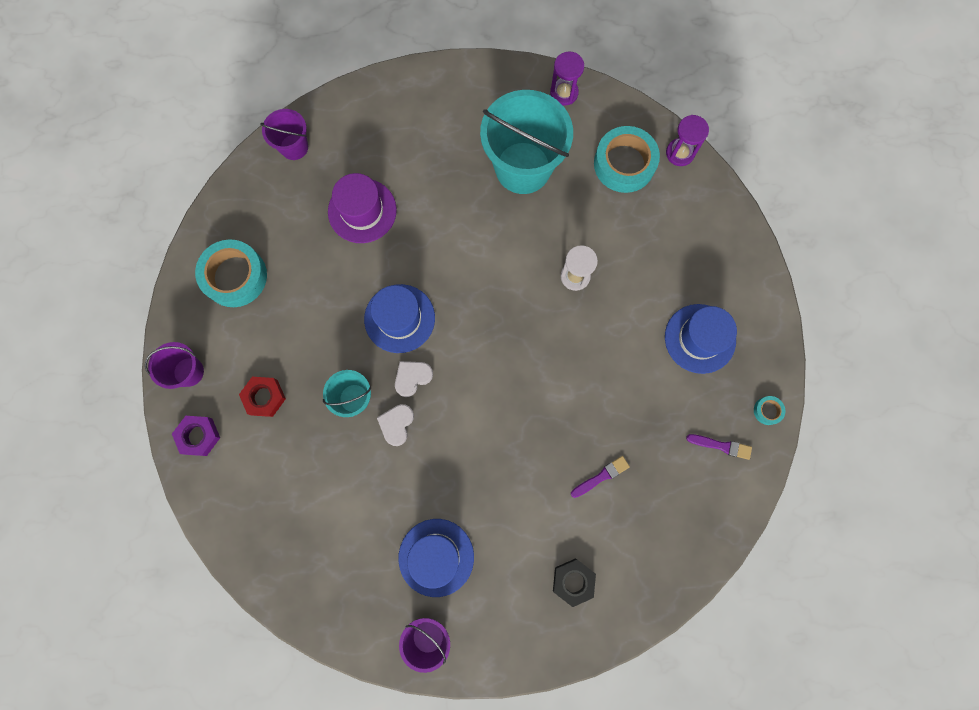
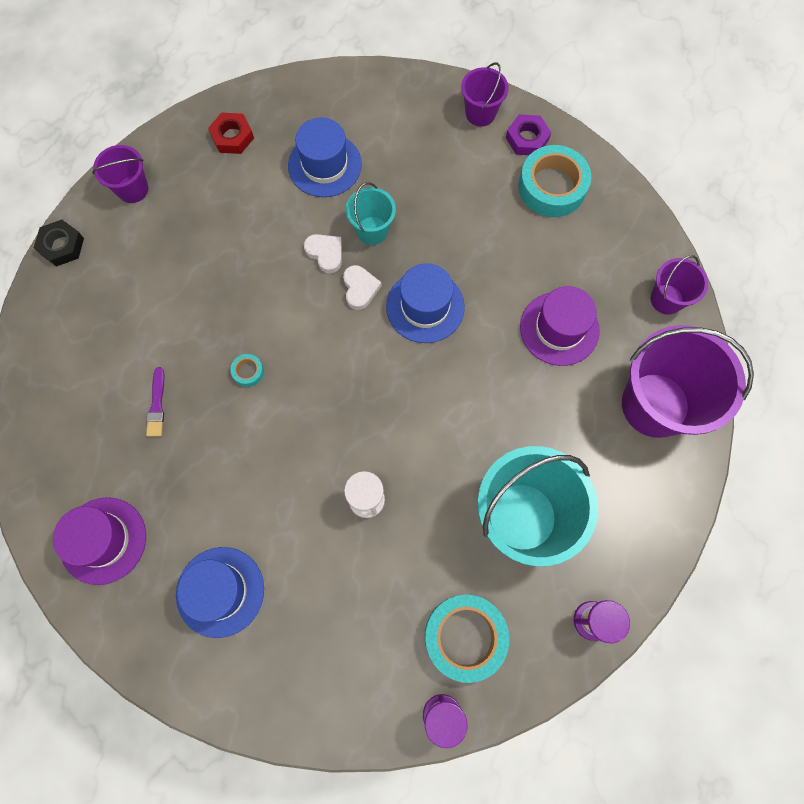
camera: 120 degrees right, 5 degrees down
purple nut [172,416,220,456] -> purple nut moved to [506,114,551,155]
red nut [239,377,286,417] -> red nut moved to [208,113,254,154]
blue hat [398,519,474,597] -> blue hat moved to [288,117,362,197]
black nut [553,558,596,607] -> black nut moved to [34,220,84,267]
purple brush [686,434,752,460] -> purple hat [53,497,146,585]
turquoise tape [754,396,785,425] -> turquoise tape moved to [231,354,264,387]
none -> purple bucket [622,325,754,438]

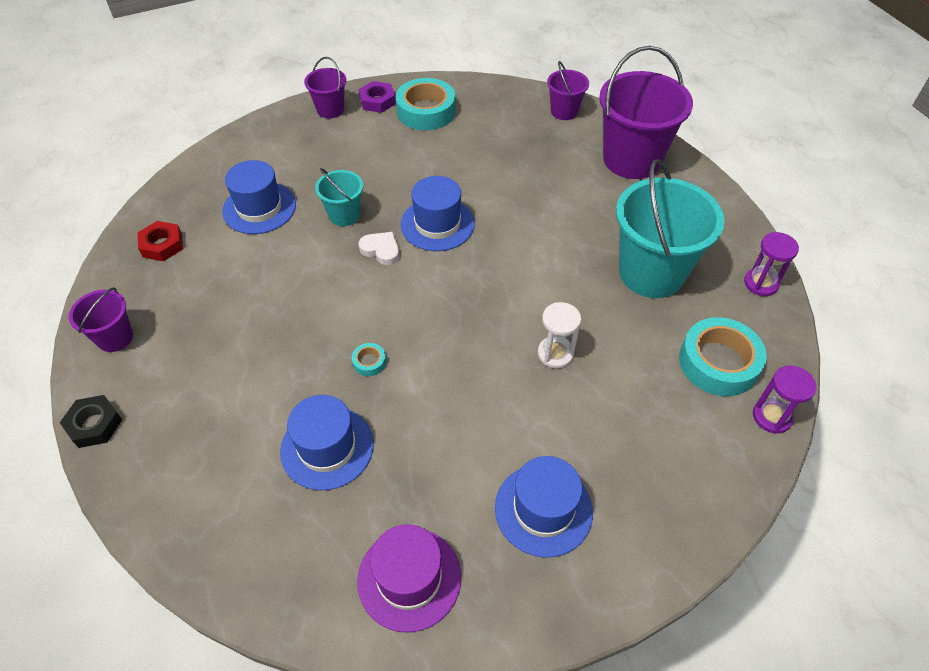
camera: 50 degrees left, 20 degrees down
purple brush [146,367,164,437] -> blue hat [280,395,374,490]
white heart [304,234,342,274] -> none
purple hat [520,286,600,366] -> none

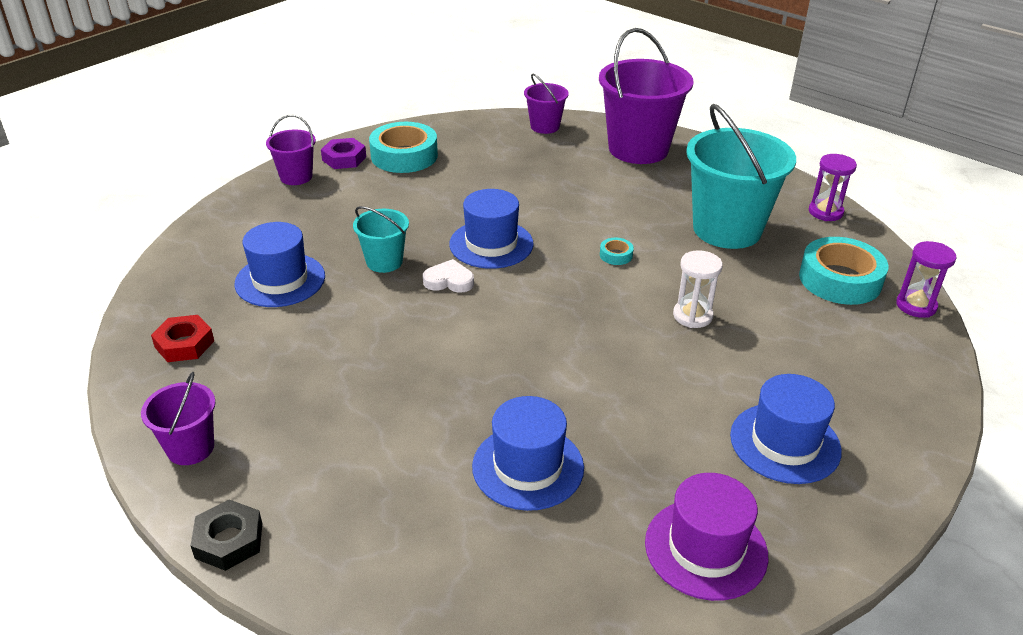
camera: 25 degrees left, 15 degrees down
turquoise tape [352,343,386,376] -> turquoise tape moved to [600,238,634,265]

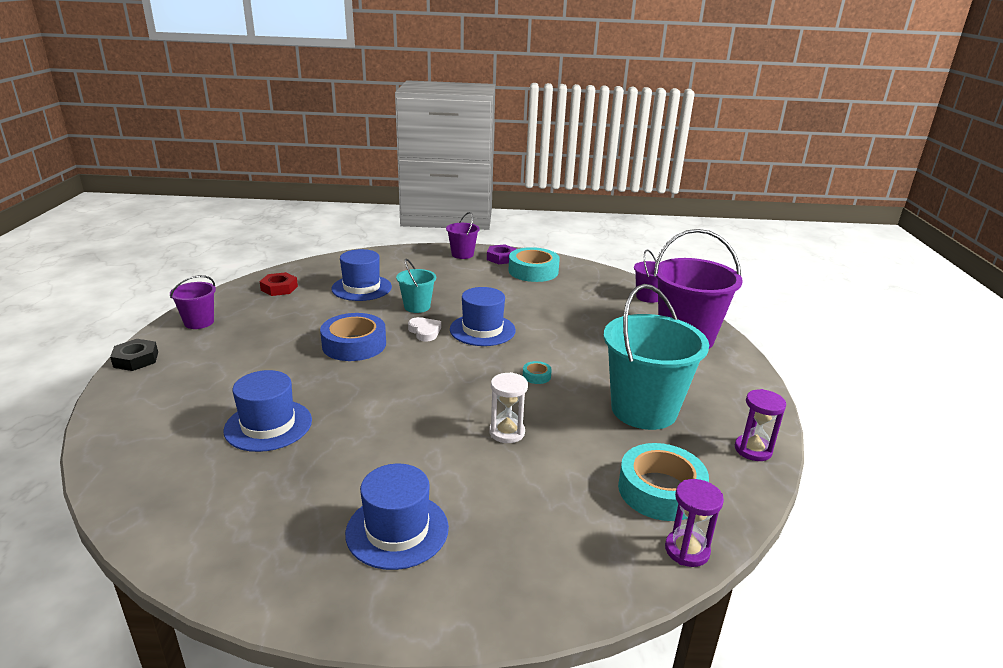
camera: 50 degrees right, 10 degrees down
purple hat [645,473,768,601] -> none
none -> blue tape [320,313,386,361]

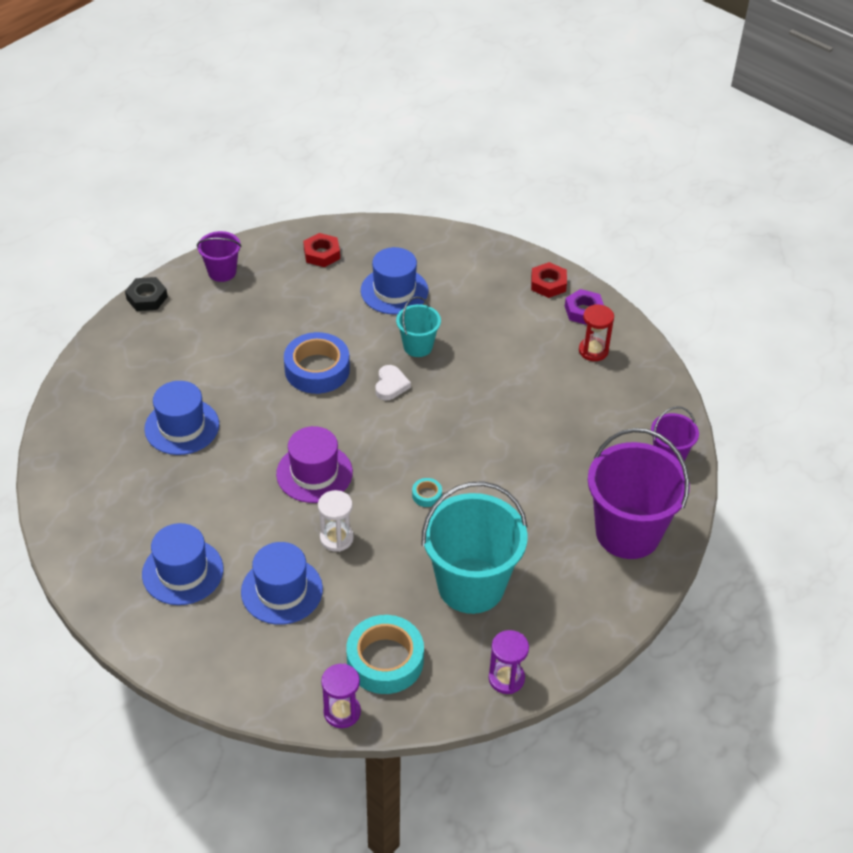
camera: 40 degrees right, 20 degrees up
purple bucket [446,212,480,259] -> red nut [531,262,567,298]
blue hat [450,287,516,346] -> blue hat moved to [241,542,323,625]
turquoise tape [509,247,560,282] -> red hourglass [579,304,614,361]
none -> purple hat [276,426,353,503]

